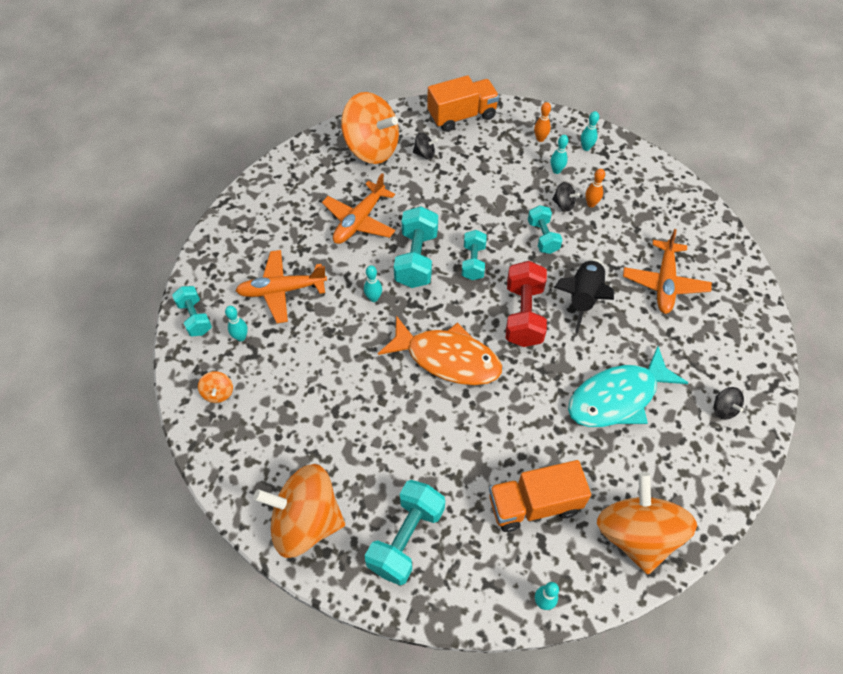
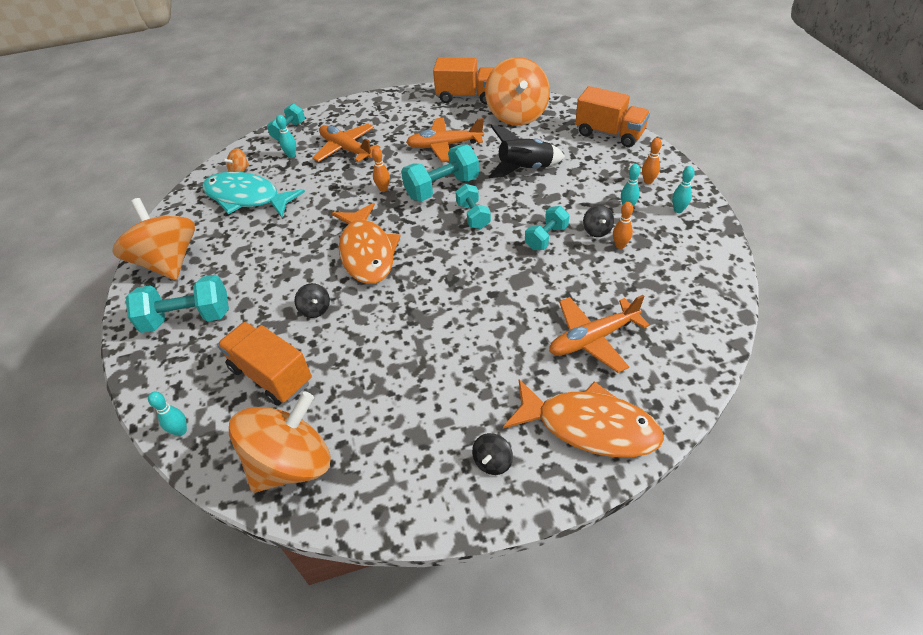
camera: 55 degrees right, 10 degrees down
turquoise bowling pin [364,265,382,302] -> orange bowling pin [372,147,390,192]
black spinning top [413,133,438,159] -> black spinning top moved to [295,283,330,318]
turquoise dumbbell [462,230,487,280] -> turquoise dumbbell turned 75 degrees counterclockwise [455,184,491,229]
red dumbbell [506,261,547,347] -> none
black rocket [554,258,614,333] -> black rocket moved to [489,125,565,178]
turquoise fish [568,346,688,427] -> turquoise fish moved to [202,172,305,217]
none -> orange truck [433,57,494,104]
none -> orange fish [503,379,664,458]

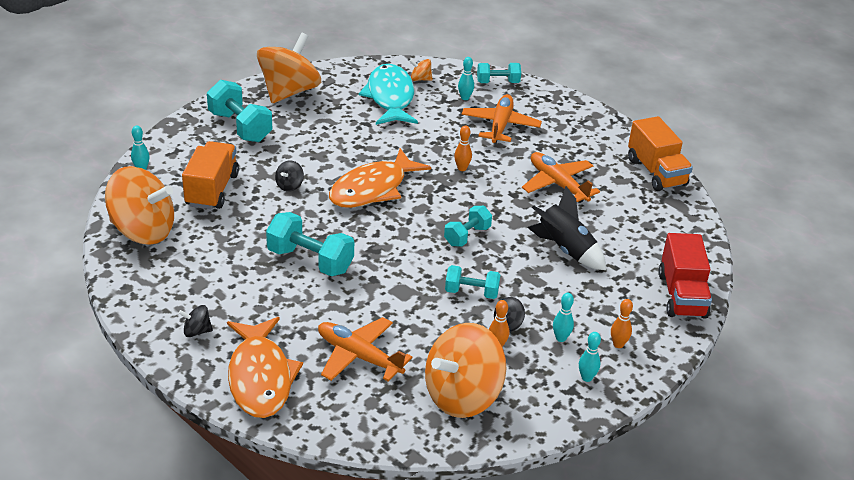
camera: 55 degrees right, 10 degrees down
turquoise dumbbell [401,144,479,201] -> turquoise dumbbell moved to [266,212,354,276]
orange spinning top [485,57,550,126] -> orange spinning top moved to [425,323,507,418]
orange truck [575,86,650,147] -> red truck [659,233,712,319]

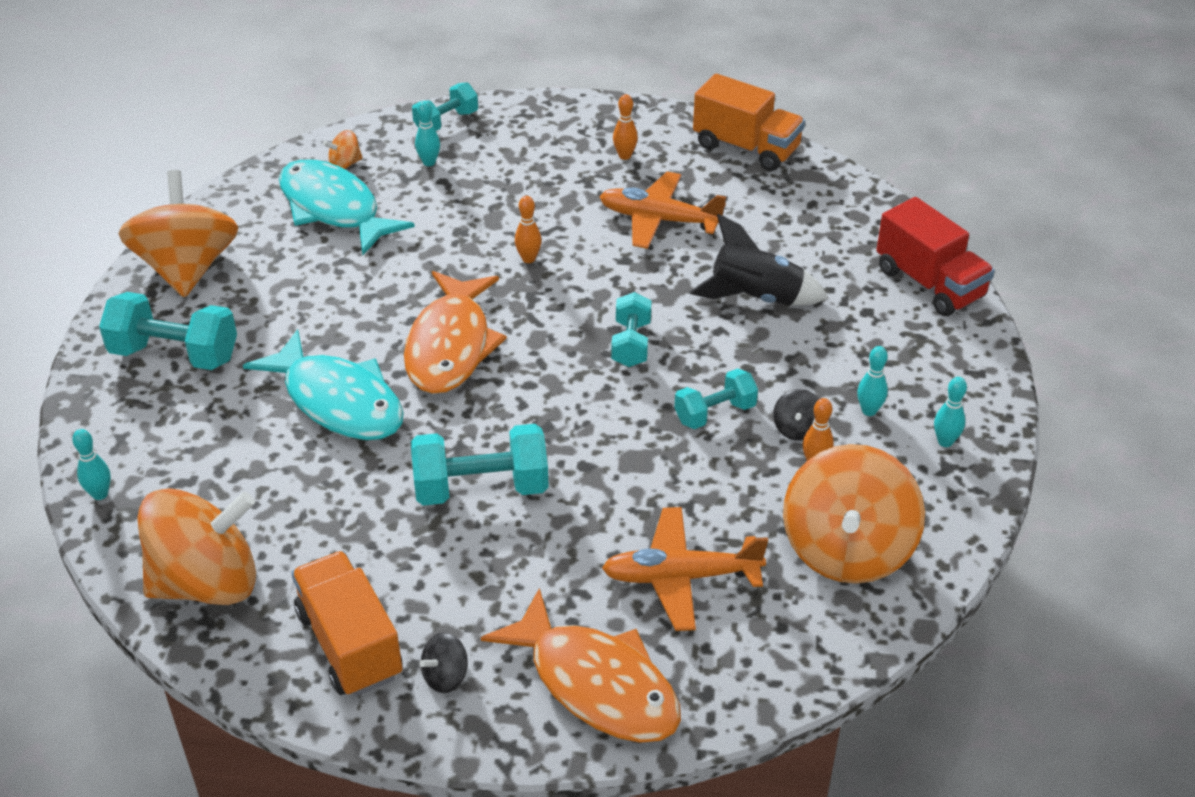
camera: 35 degrees left, 5 degrees up
orange truck [182,141,239,209] -> orange truck moved to [291,551,403,696]
black spinning top [275,161,304,192] -> turquoise fish [243,329,404,440]
orange plane [462,94,542,144] -> none
orange bowling pin [611,299,633,348] -> orange bowling pin moved to [613,94,638,160]

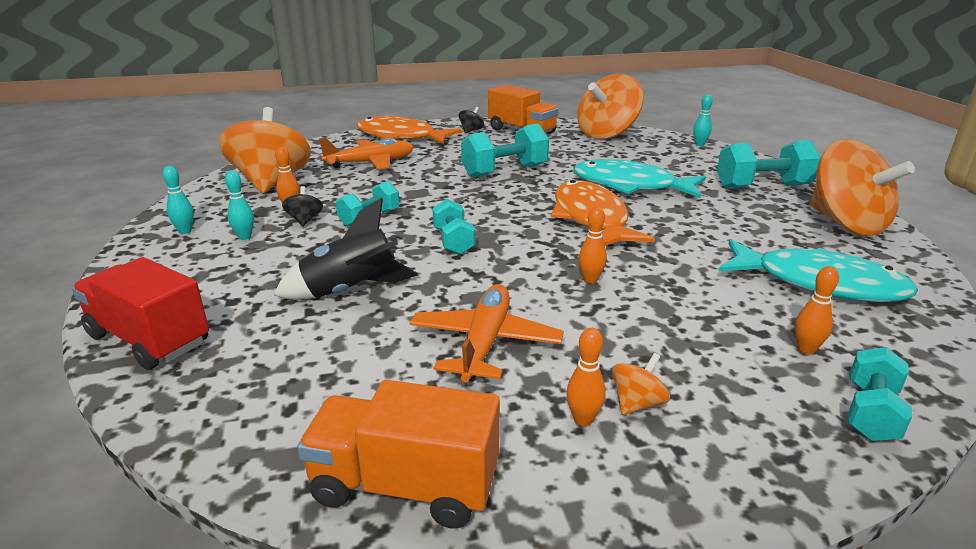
camera: 160 degrees right, 15 degrees down
orange spinning top [323,130,363,169] -> orange spinning top moved to [612,353,670,415]
turquoise bowling pin [415,101,440,166] -> orange bowling pin [795,266,839,355]
orange plane [599,172,726,249] -> orange plane turned 75 degrees counterclockwise [410,284,564,382]

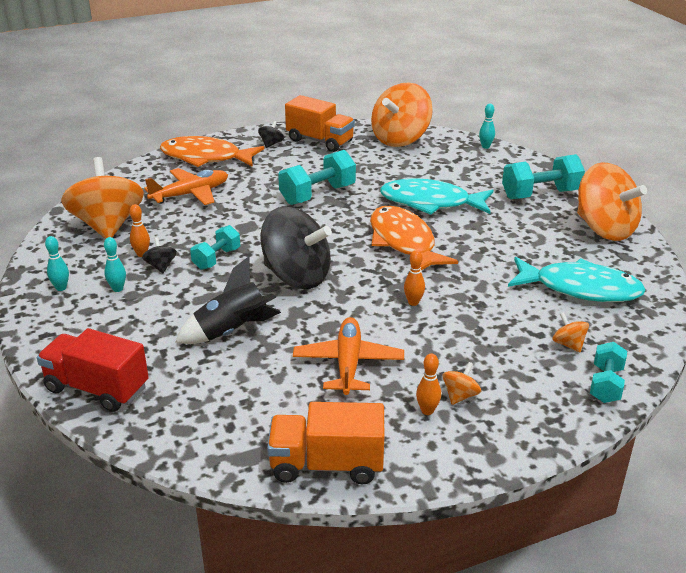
camera: 10 degrees left, 5 degrees up
turquoise dumbbell [432,199,475,255] -> black spinning top [260,206,332,289]
orange bowling pin [795,266,839,355] -> orange spinning top [552,312,589,352]

